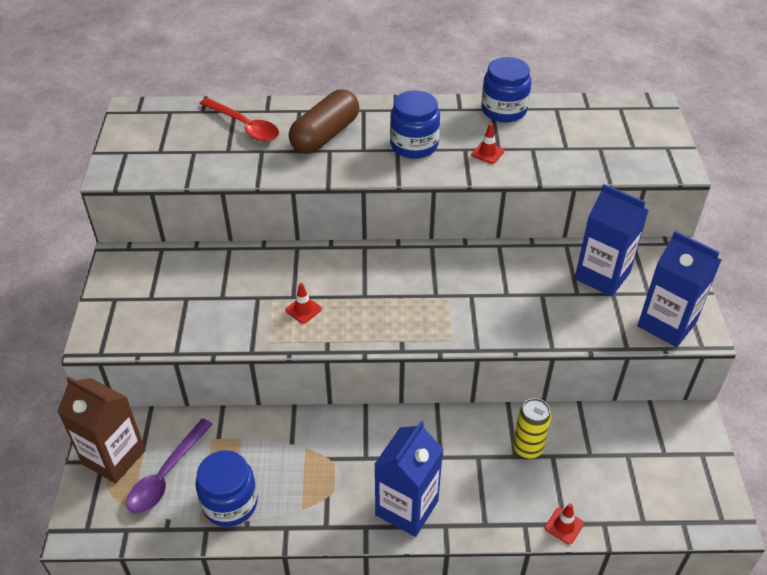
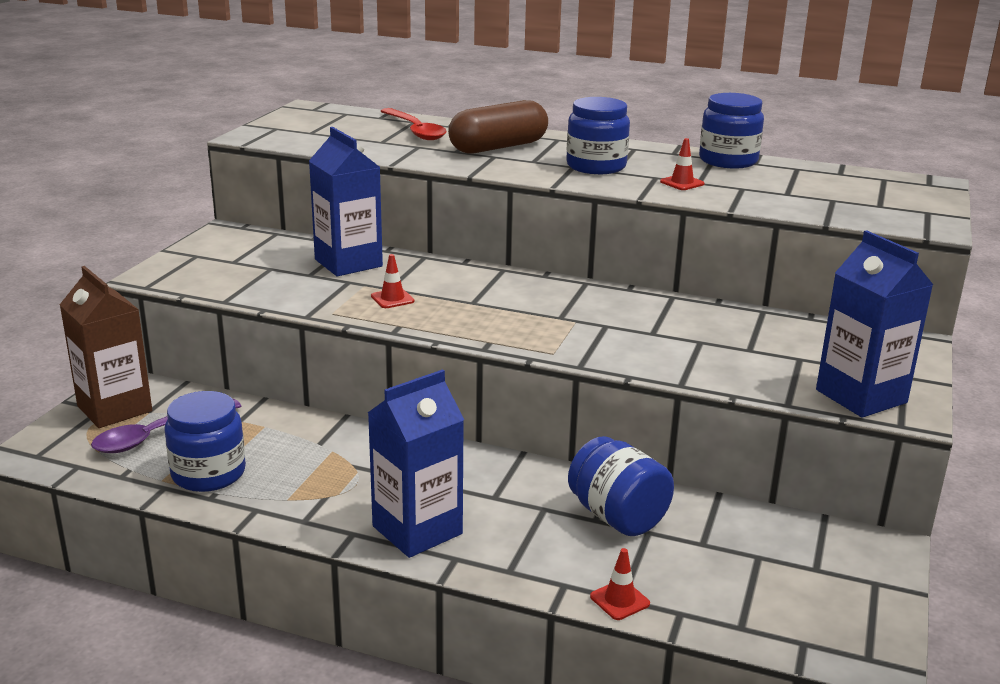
camera: 20 degrees right, 20 degrees down
yellow can [513,398,551,459] -> blue jar [568,436,674,536]
blue carton [575,184,649,297] -> blue carton moved to [309,127,383,276]

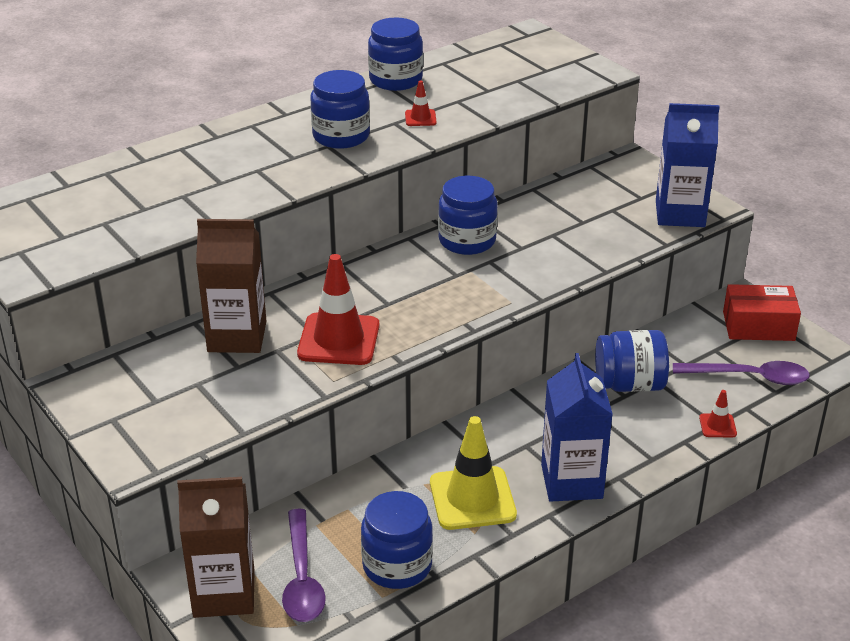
camera: 55 degrees left, 10 degrees up
blue carton [309,127,383,276] -> brown carton [196,219,266,353]
red traffic cone [371,254,415,308] -> red traffic cone [297,254,380,365], size x2.17
red spoon [381,108,447,140] -> none
brown capsule [448,100,548,153] -> none
none -> yellow traffic cone [430,416,517,530]
none -> blue jar [438,176,497,255]
none -> purple spoon [673,361,810,385]
none -> red box [723,284,801,341]

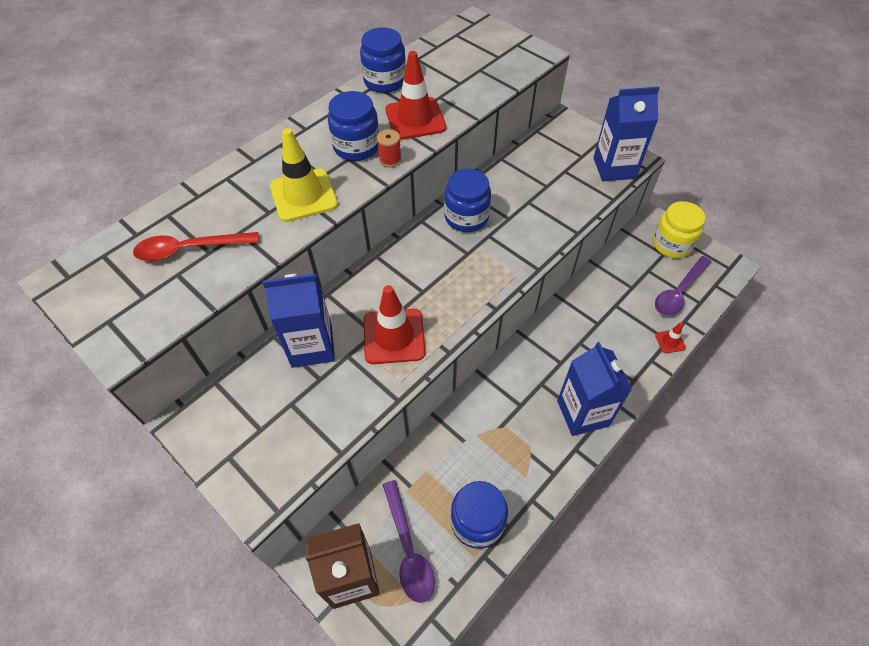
camera: 10 degrees left, 20 degrees up
brown carton [196,219,266,353] -> blue carton [263,273,335,368]
red traffic cone [405,81,437,126] -> red traffic cone [386,51,446,140], size x2.17
yellow traffic cone [430,416,517,530] -> yellow traffic cone moved to [270,128,338,222]
blue jar [595,330,669,392] -> none
purple spoon [673,361,810,385] -> purple spoon turned 135 degrees clockwise [655,256,711,316]
red box [723,284,801,341] -> yellow jar [652,201,706,258]
none -> red spoon [133,232,259,261]
none -> red spool [377,129,402,167]

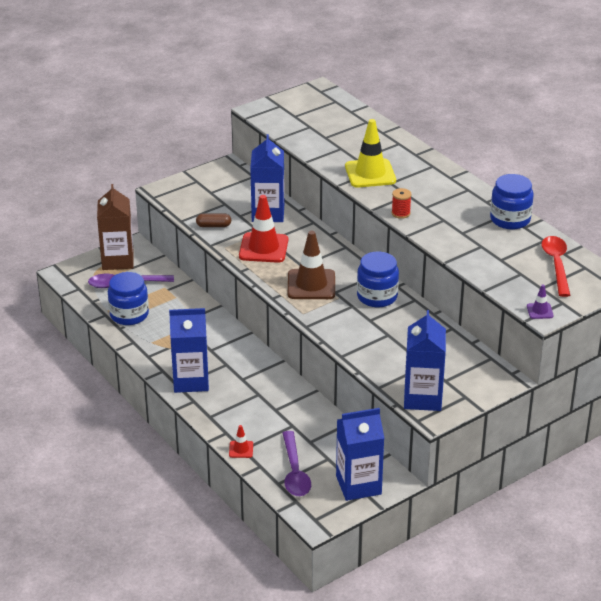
camera: 100 degrees right, 20 degrees down
red spoon [133,232,259,261] -> red spoon moved to [542,236,570,297]
blue jar [328,91,379,161] -> none
red traffic cone [386,51,446,140] -> none
yellow jar [652,201,706,258] -> blue carton [336,408,384,501]
purple spoon [655,256,711,316] -> purple spoon turned 150 degrees counterclockwise [282,431,311,496]
none -> brown capsule [196,213,231,227]
none -> brown traffic cone [288,231,335,299]
none -> purple traffic cone [527,285,554,319]

